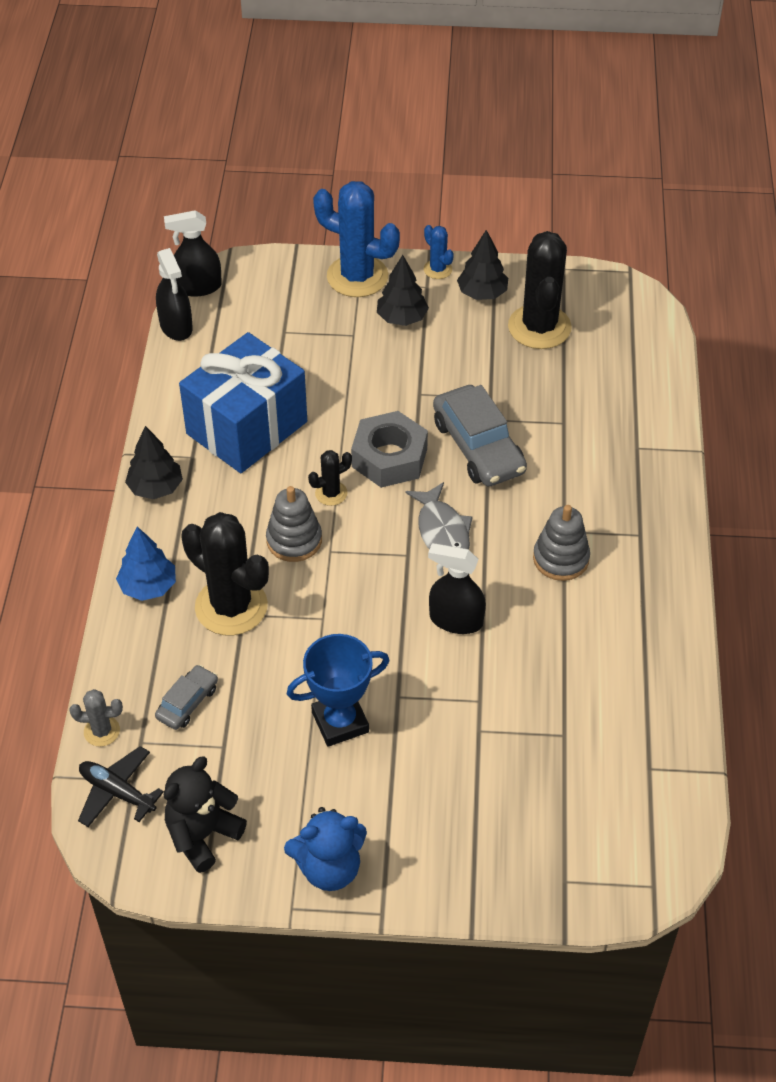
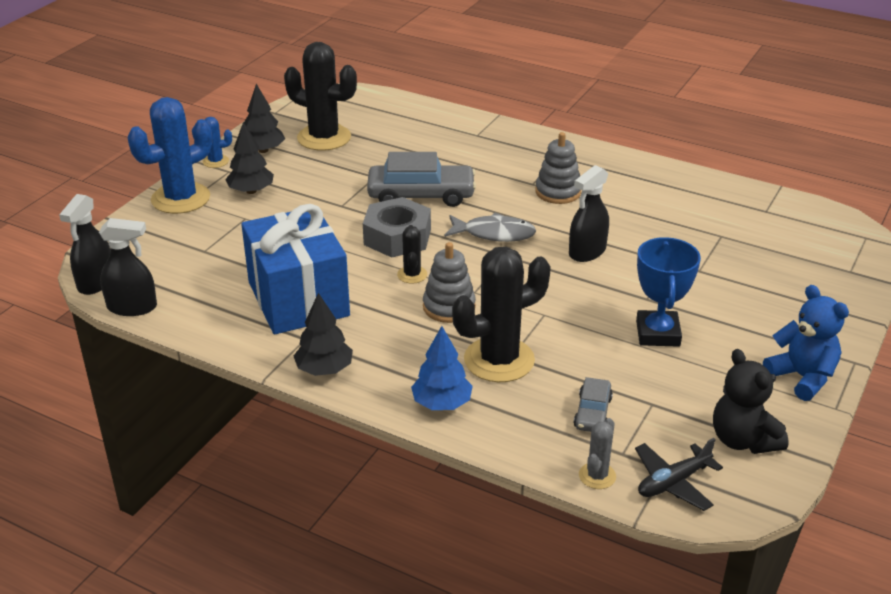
camera: 65 degrees left, 15 degrees down
grey car [155,665,218,730] -> grey car turned 135 degrees counterclockwise [574,377,613,432]
blue teddy bear [284,807,367,891] -> blue teddy bear turned 45 degrees counterclockwise [763,285,849,401]

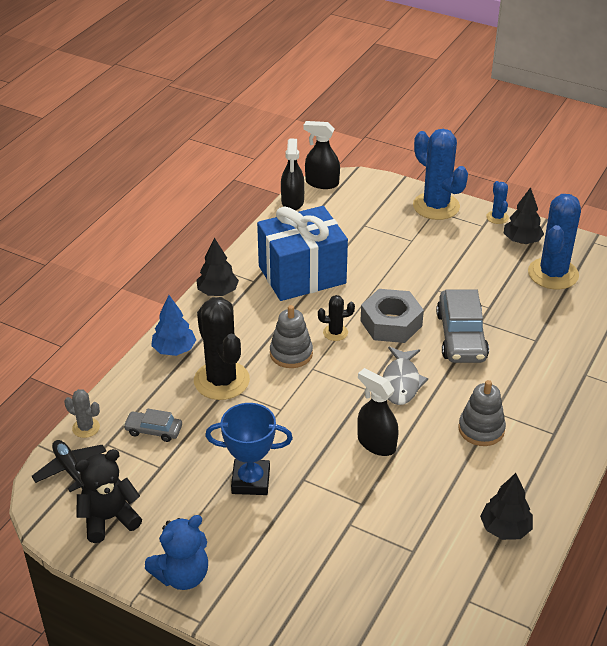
camera: 90 degrees right, 5 degrees up
black tree [225,122,274,194] -> black tree moved to [480,473,533,540]
black cactus [284,42,357,151] -> blue cactus [528,194,581,290]

